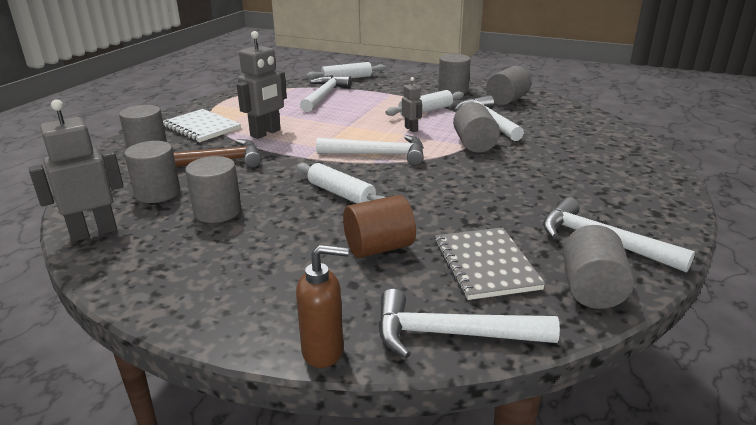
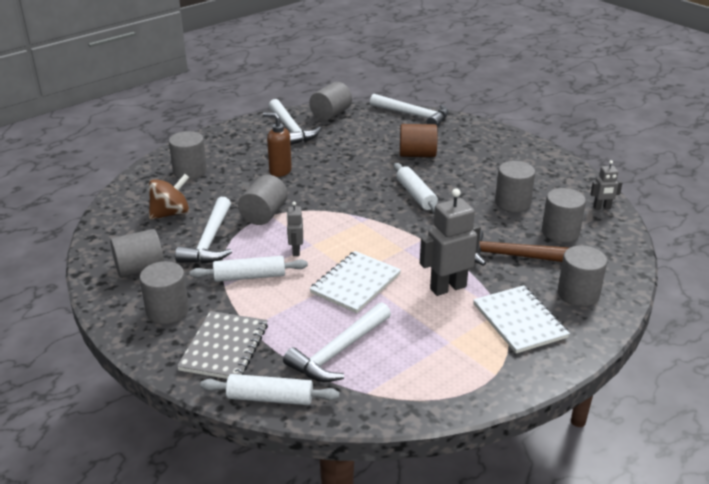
camera: 155 degrees left, 5 degrees up
grey robot [29,99,124,242] -> grey robot [591,160,623,210], size x0.54
brown soap dispenser [296,245,349,368] -> brown soap dispenser moved to [263,112,292,177]
white hammer [316,135,424,165] -> none
grey notebook [435,227,546,300] -> grey notebook moved to [177,311,268,379]
none -> brown spinning top [149,174,189,220]
none -> grey cylinder [169,131,207,179]
none -> white notebook [309,251,401,313]

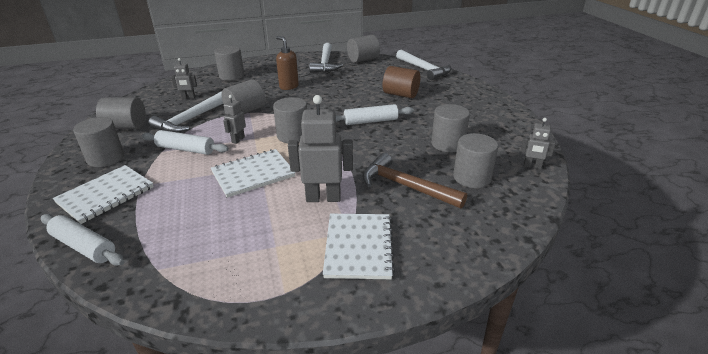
camera: 25 degrees right, 0 degrees up
brown spinning top [149,174,189,220] -> grey robot [171,58,197,99]
grey notebook [177,311,268,379] -> white notebook [53,165,154,224]
white hammer [283,302,391,382] -> none
white rolling pin [394,163,438,213] -> white rolling pin turned 75 degrees clockwise [336,104,414,125]
grey cylinder [558,245,607,306] -> grey cylinder moved to [273,97,307,143]

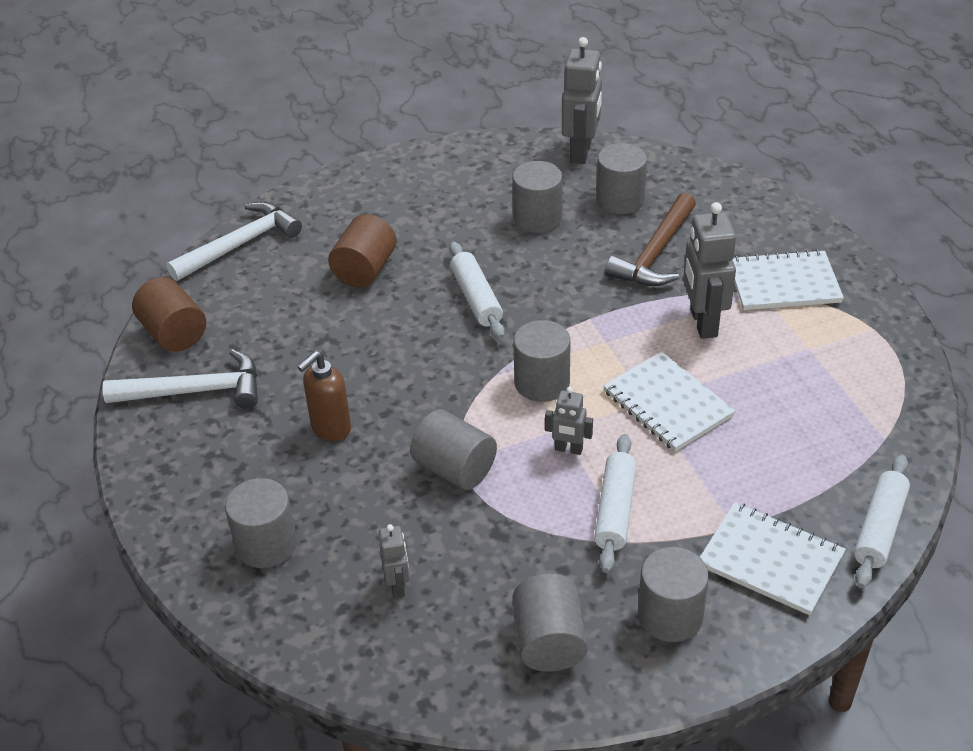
camera: 95 degrees left, 10 degrees up
white hammer [148,91,223,133] -> none
grey cylinder [347,35,380,63] -> brown cylinder [132,277,206,352]
grey robot [521,118,556,169] -> grey robot [562,37,602,164], size x1.87

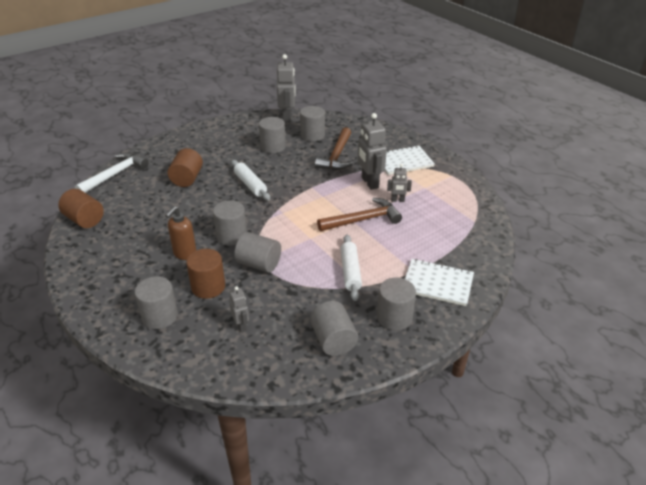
camera: 15 degrees left, 5 degrees down
white hammer [102,349,258,409] -> none
grey cylinder [513,320,570,402] -> grey cylinder moved to [213,200,247,246]
grey robot [545,387,593,455] -> grey robot moved to [387,164,412,202]
white notebook [603,352,735,452] -> brown hammer [317,198,402,231]
white rolling pin [854,454,910,588] -> none
none -> brown cylinder [186,249,225,299]

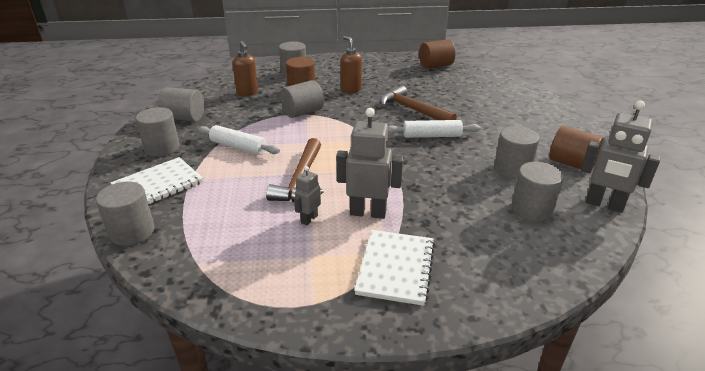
camera: 120 degrees right, 5 degrees down
white hammer [75,152,149,193] -> none
brown cylinder [167,148,203,187] -> brown cylinder moved to [549,126,604,169]
grey cylinder [213,200,247,246] -> grey cylinder moved to [96,181,154,246]
grey robot [229,286,249,332] -> brown soap dispenser [232,41,258,96]
brown hammer [315,127,353,170] -> brown hammer moved to [380,85,457,120]

